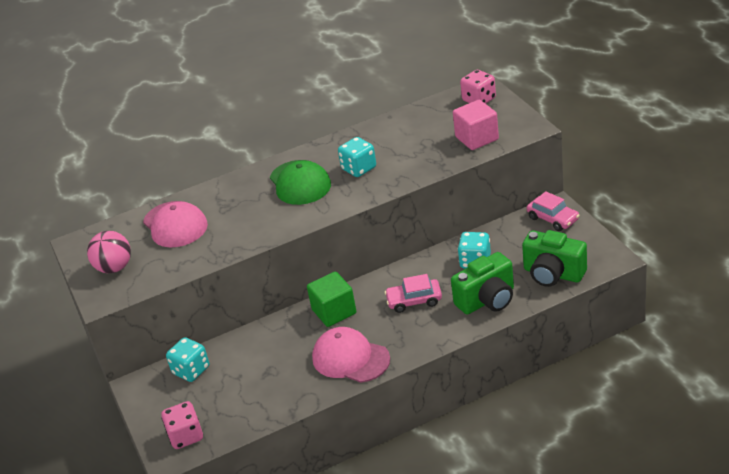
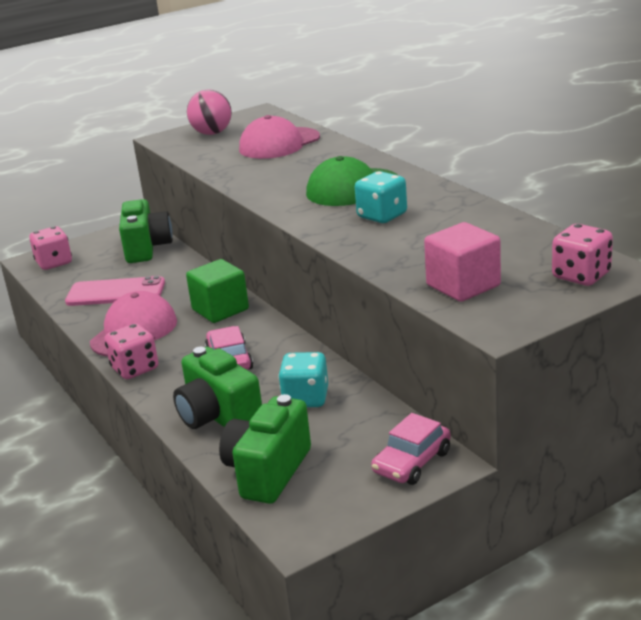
camera: 80 degrees right, 10 degrees down
turquoise dice [166,337,209,382] -> green camera [119,199,173,263]
none -> pink phone [65,276,165,306]
none -> pink dice [104,323,159,379]

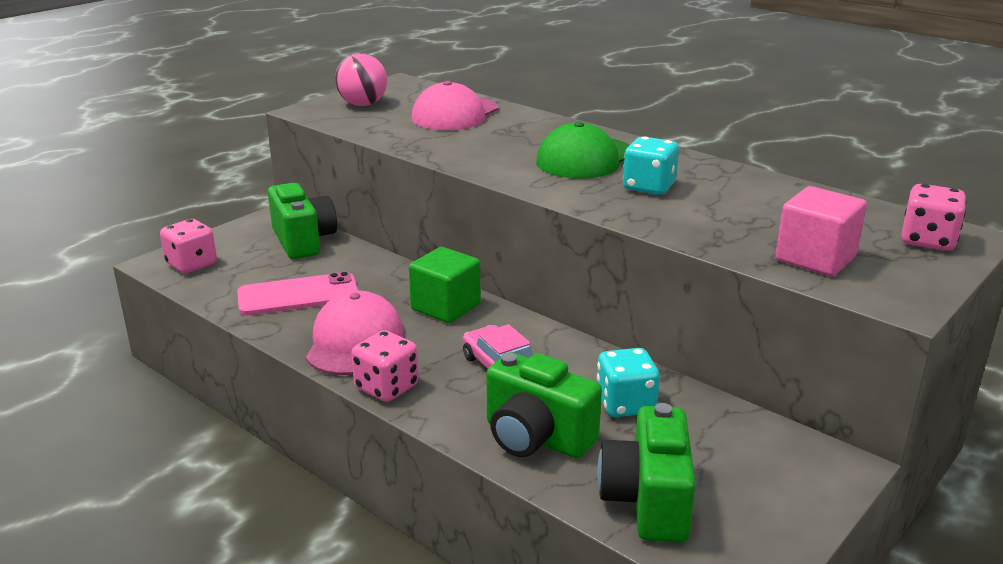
camera: 20 degrees left, 0 degrees up
pink car [371,413,451,485] -> none

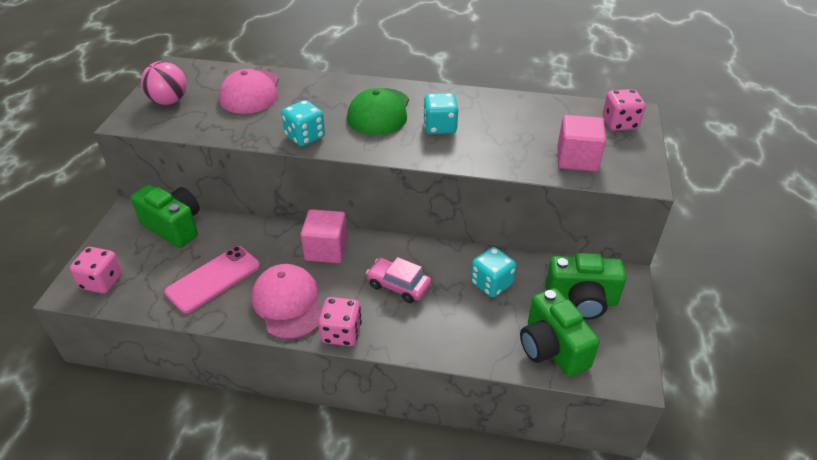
camera: 30 degrees left, 15 degrees up
green cube [409,247,481,323] -> pink cube [301,209,348,263]
green camera [486,352,602,459] -> green camera moved to [545,253,626,320]
none -> turquoise dice [281,100,325,146]

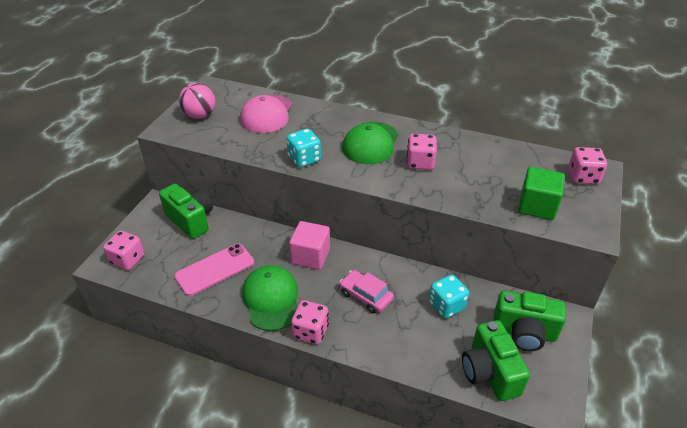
camera: 10 degrees right, 0 degrees up
pink cap [251,264,322,340] -> green cap [242,265,298,331]
turquoise dice [423,93,458,134] -> pink dice [407,134,437,170]
pink cube [557,115,606,172] -> green cube [518,167,565,220]

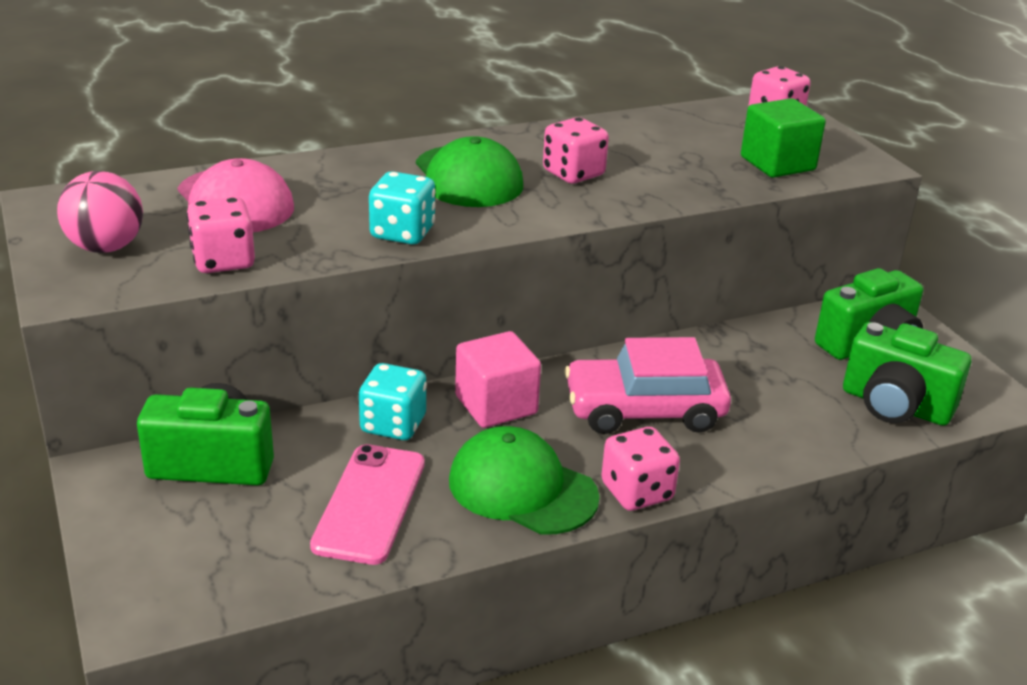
camera: 45 degrees left, 10 degrees down
pink dice [103,231,145,270] -> pink dice moved to [186,197,255,273]
pink car [340,270,394,314] -> pink car [564,337,731,434], size x1.57
turquoise dice [429,275,469,318] -> turquoise dice moved to [359,363,427,440]

